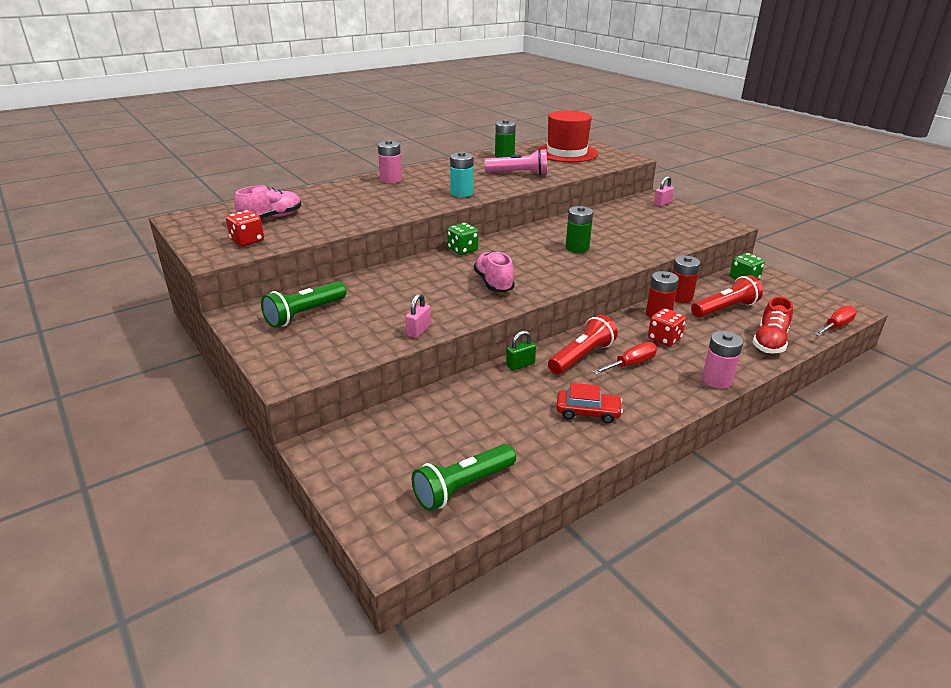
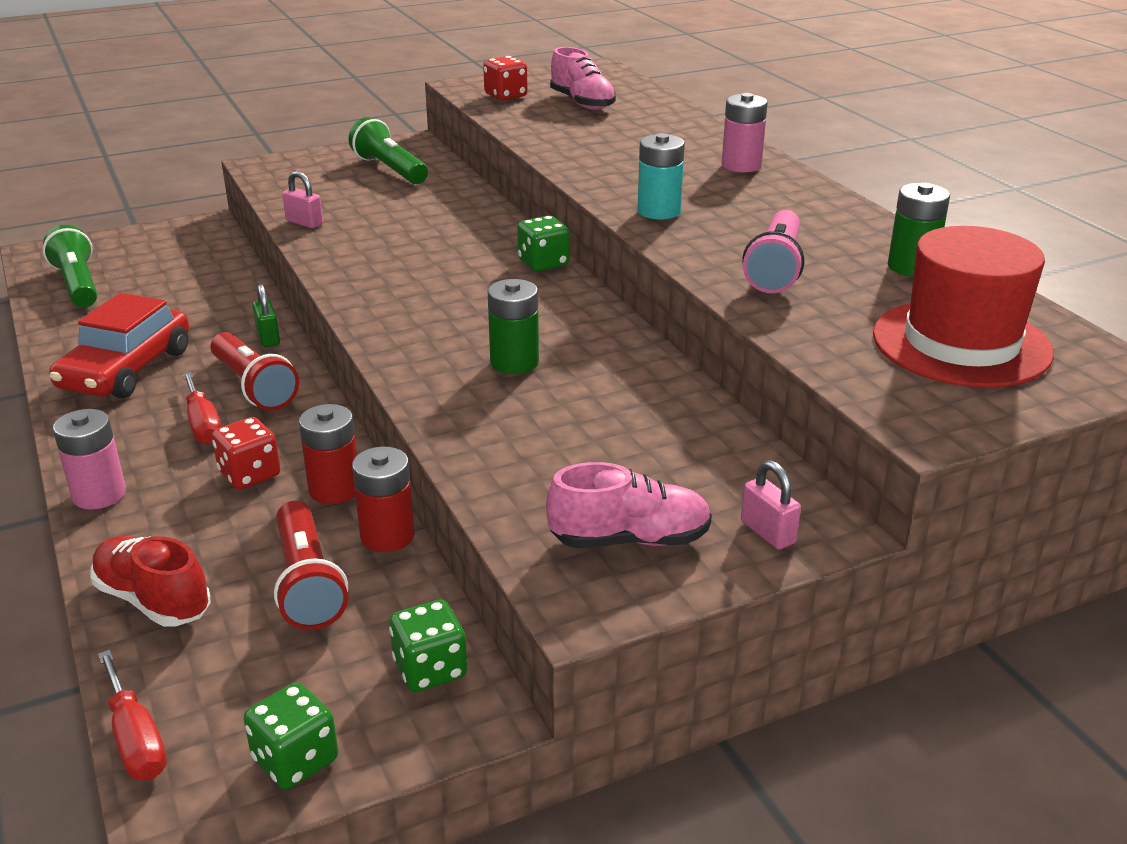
camera: 100 degrees right, 0 degrees up
pink shoe [474,251,515,292] -> pink shoe moved to [546,462,712,548]
red car [556,383,623,424] -> red car [49,293,189,398], size x1.68
none -> green dice [244,683,338,789]

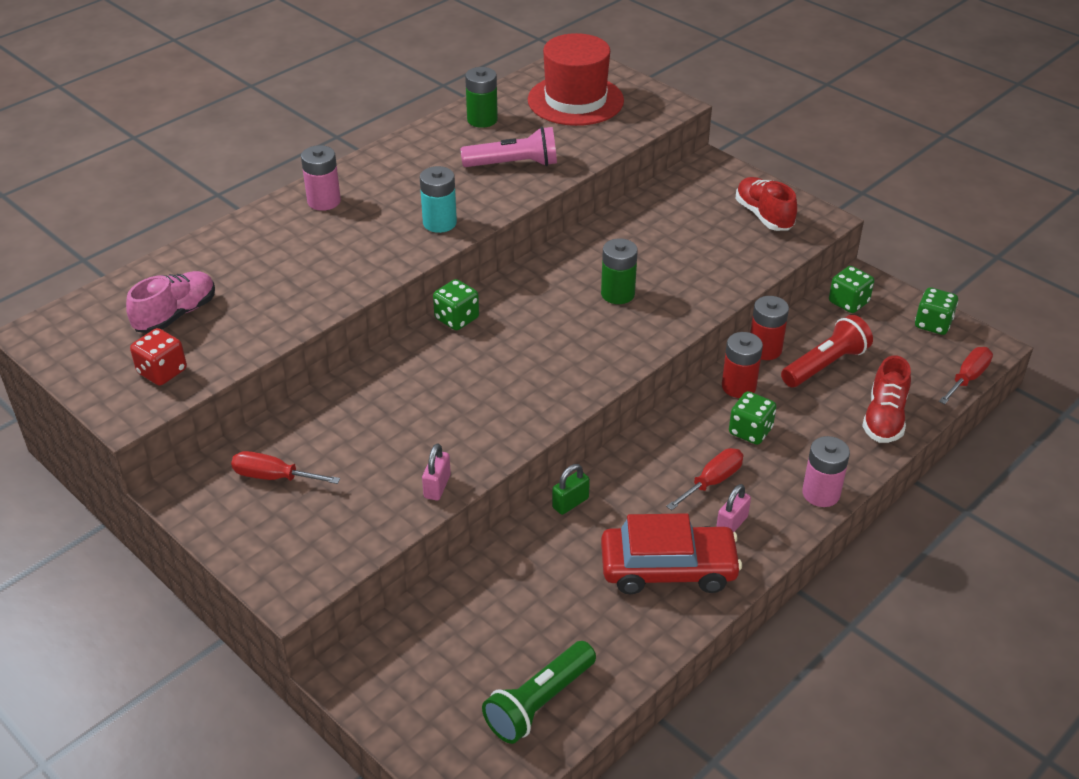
camera: 110 degrees left, 10 degrees up
red flashlight [211,332,299,411] -> none
red dice [212,417,281,489] -> green dice [729,391,777,445]
green flashlight [349,117,428,184] -> red screwdriver [231,451,340,484]
pink shoe [546,462,712,548] -> red shoe [736,177,797,231]
pink padlock [741,460,801,550] -> pink padlock moved to [716,484,751,532]

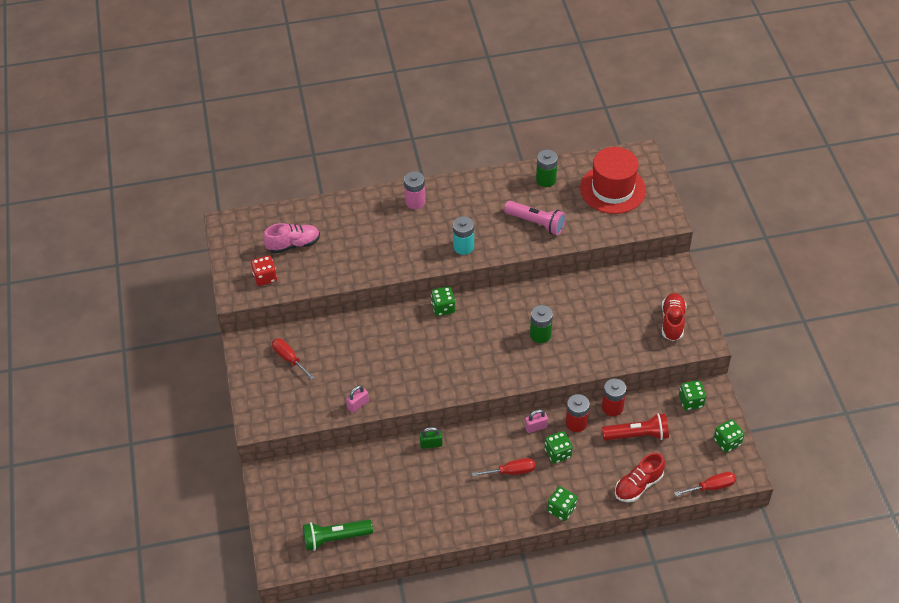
camera: 35 degrees right, 10 degrees up
red car [601,513,742,594] -> none
pink padlock [716,484,751,532] -> pink padlock moved to [525,409,548,433]
pink battery [802,436,850,507] -> green dice [547,487,577,521]

